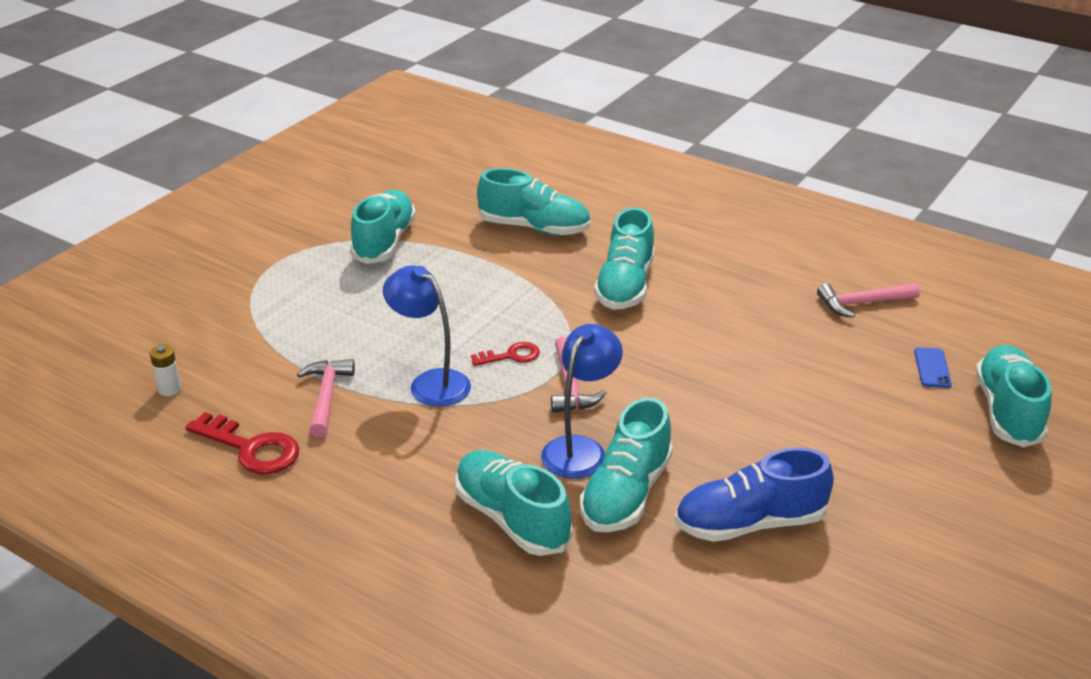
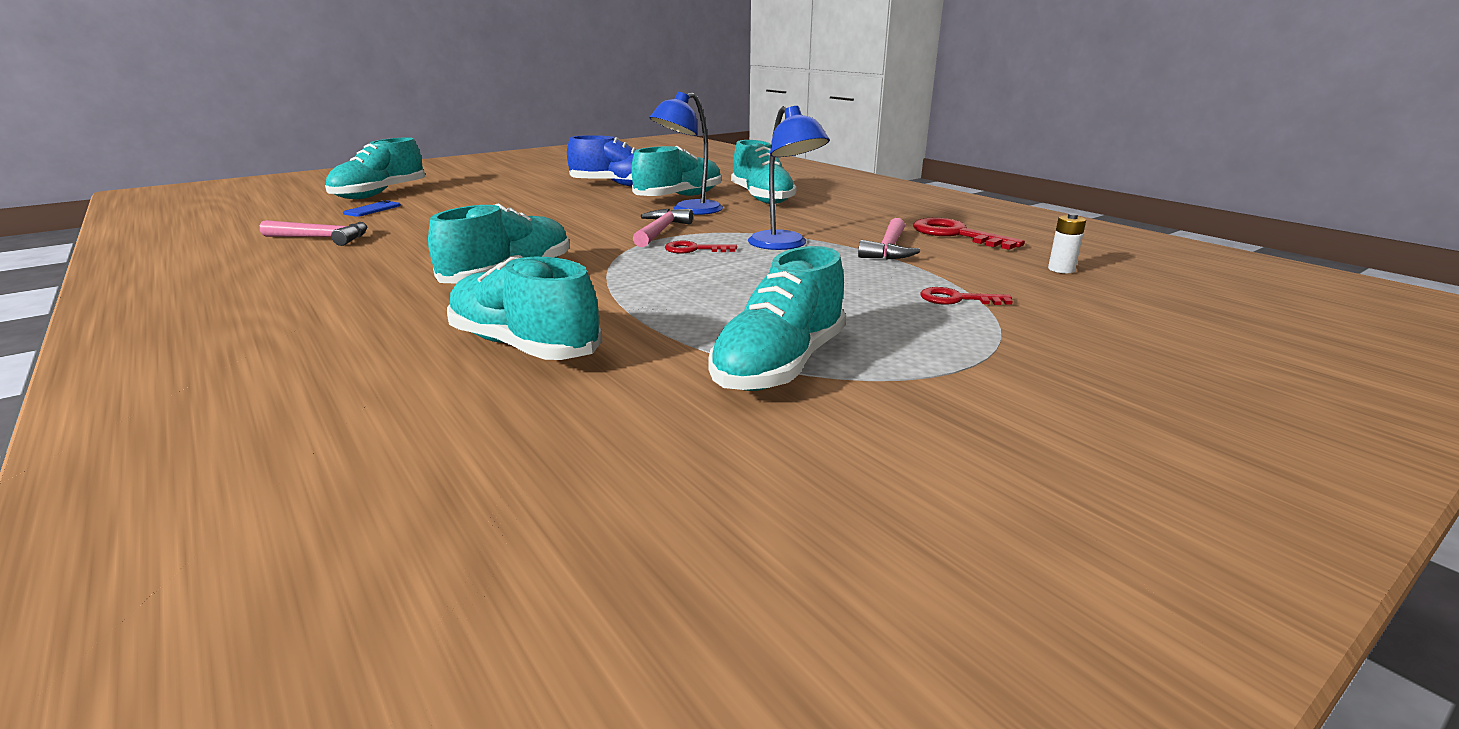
camera: 160 degrees left, 10 degrees down
none -> red key [920,287,1013,305]

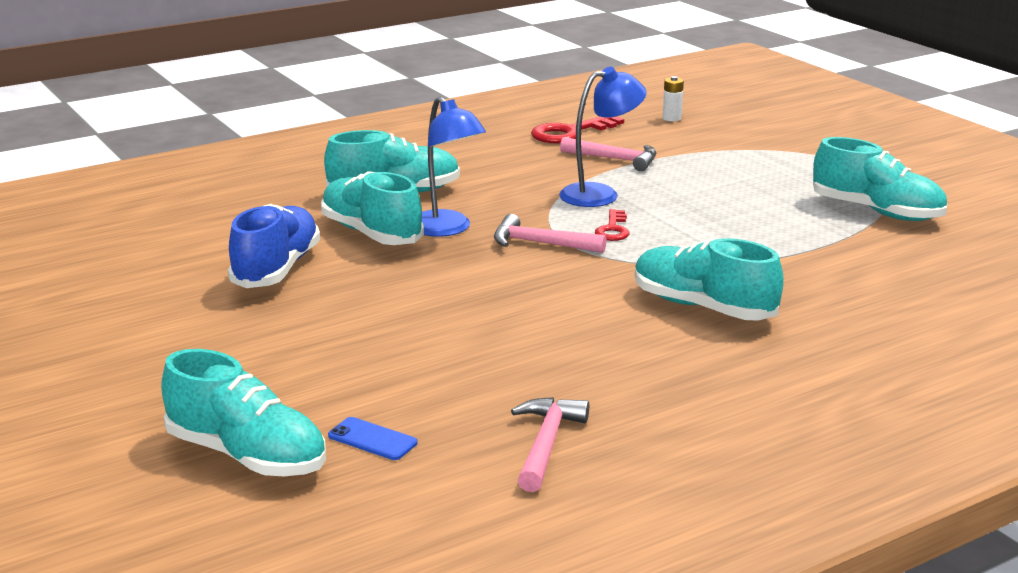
camera: 85 degrees left, 0 degrees up
turquoise shoe [447,257,602,360] -> none
red key [920,287,1013,305] -> none

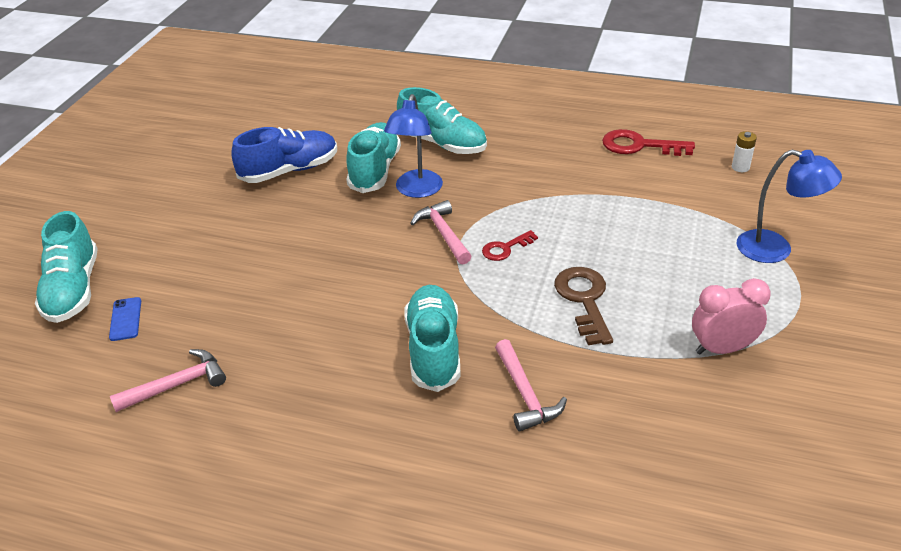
camera: 50 degrees right, 15 degrees up
blue lamp [559,67,647,207] -> blue lamp moved to [737,150,842,263]
pink hammer [560,137,656,171] -> pink hammer moved to [495,339,567,431]
turquoise shoe [813,137,947,221] -> pink clock [692,278,771,355]
none -> brown key [554,267,613,345]

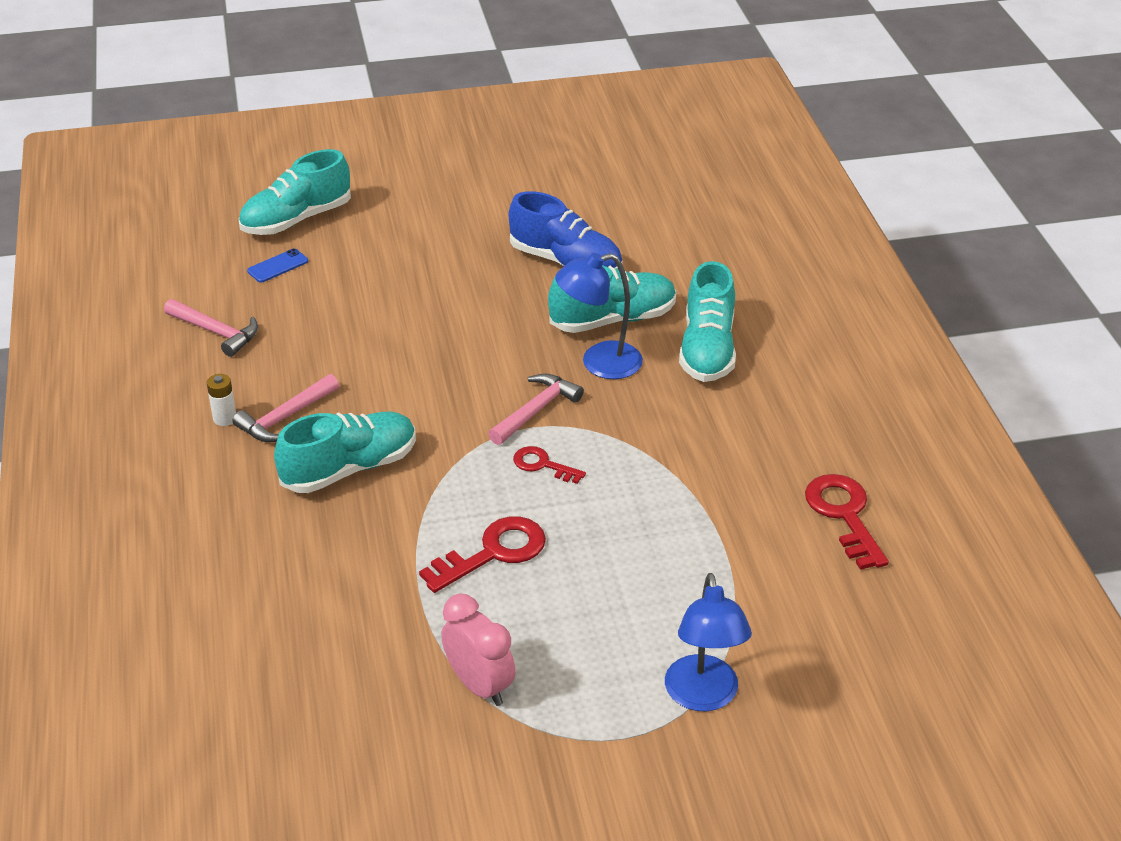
camera: 60 degrees right, 0 degrees up
pink hammer [495,339,567,431] -> pink hammer moved to [232,374,339,442]
brown key [554,267,613,345] -> red key [419,516,546,593]
white battery [732,131,757,172] -> white battery moved to [207,374,236,426]

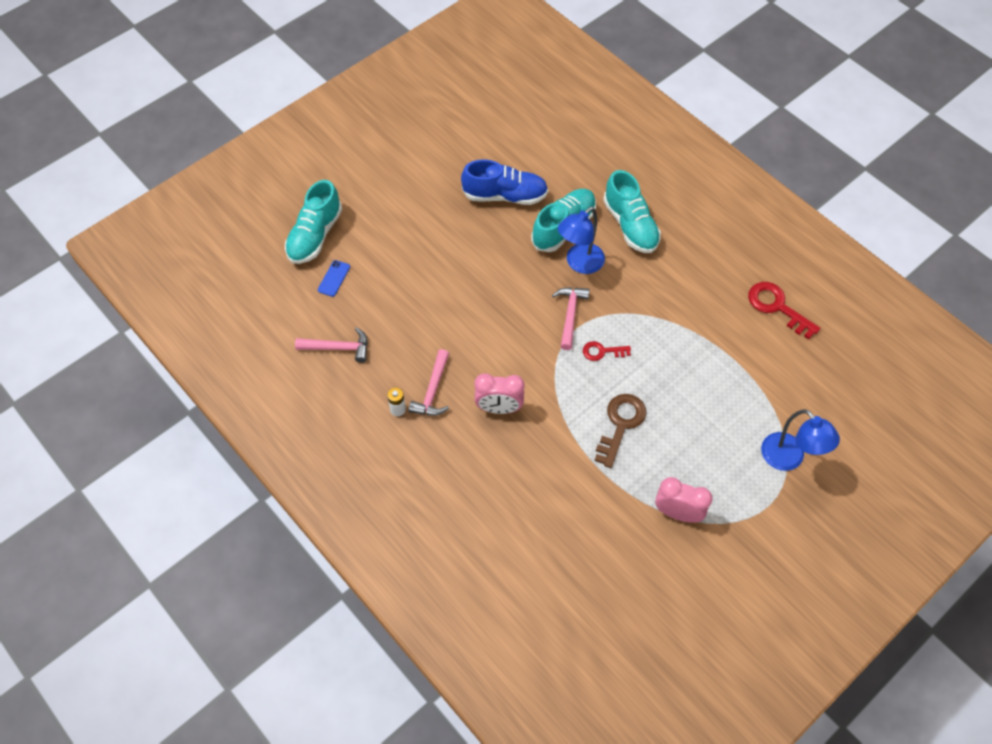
camera: 30 degrees left, 20 degrees up
turquoise shoe [274,412,416,493] -> pink clock [474,373,525,414]
red key [419,516,546,593] -> brown key [595,394,646,468]

